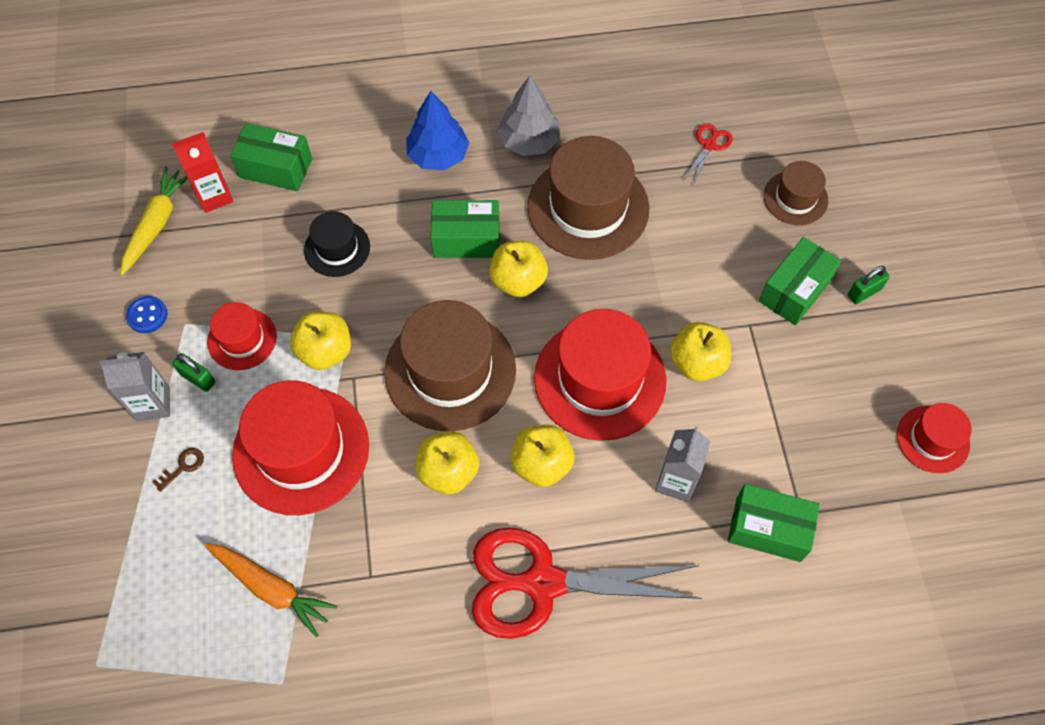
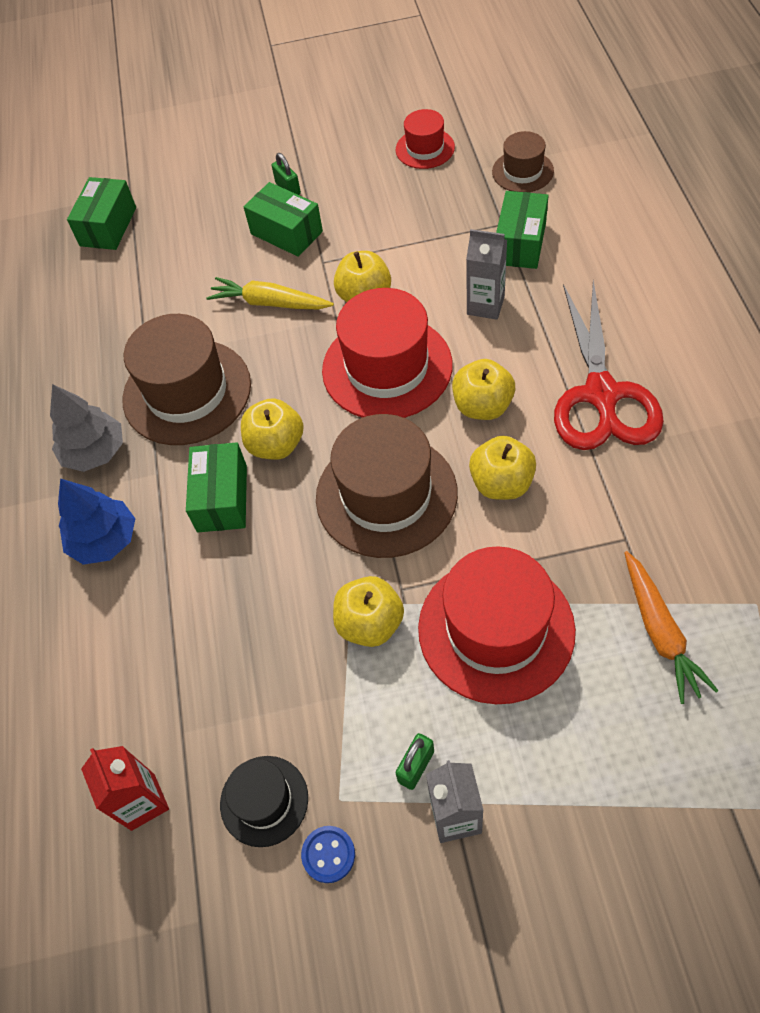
camera: 85 degrees left, 5 degrees down
yellow carrot [121,167,188,275] -> yellow carrot moved to [206,277,334,309]
brown key [152,448,204,492] -> none
orange carrot [205,543,337,637] -> orange carrot turned 135 degrees clockwise [624,551,719,704]
red hat [207,302,277,370] -> none
green box [230,123,312,191] -> green box moved to [67,177,136,250]
black hat [304,211,370,277] -> black hat moved to [220,756,308,847]
red scissors [684,123,733,183] -> none
brown hat [764,161,828,225] -> brown hat moved to [492,131,554,192]

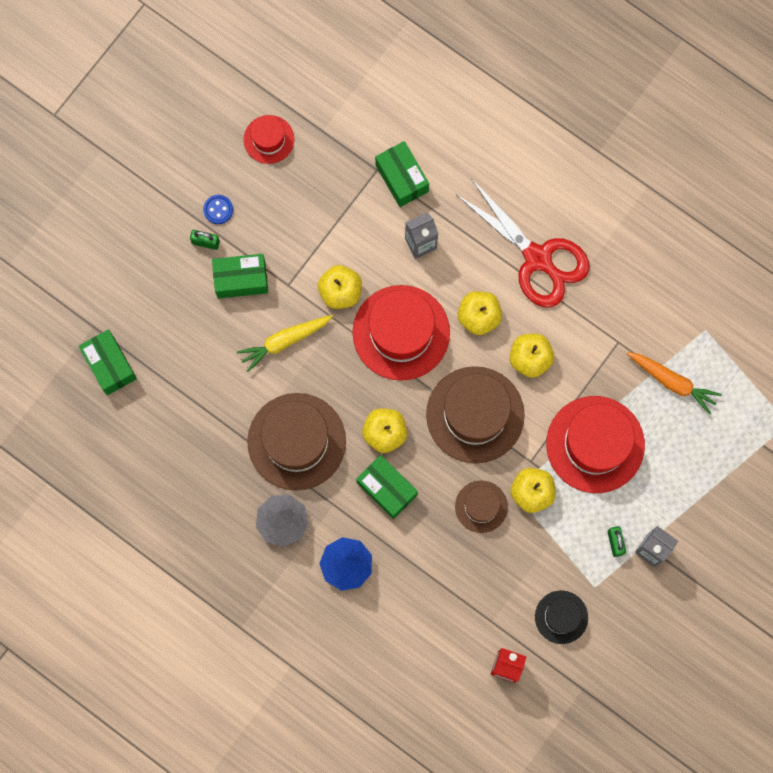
camera: 50 degrees left, 20 degrees up
blue button [301,826,355,883] -> blue button moved to [203,195,233,224]
brown hat [492,131,554,192] -> brown hat moved to [455,481,508,533]

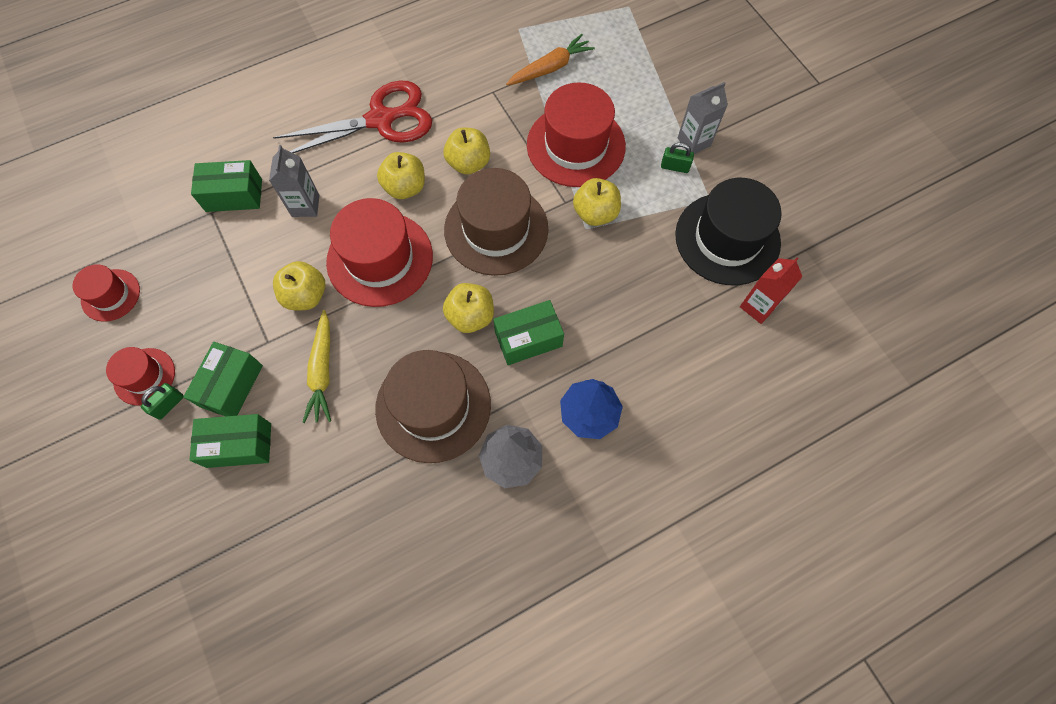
camera: 65 degrees left, 10 degrees down
green box [79,330,137,395] -> green box moved to [189,414,271,468]
blue button [203,195,233,224] -> red hat [106,347,175,405]
brown hat [455,481,508,533] -> none
black hat [535,591,588,644] -> black hat [675,178,782,285], size x1.88

